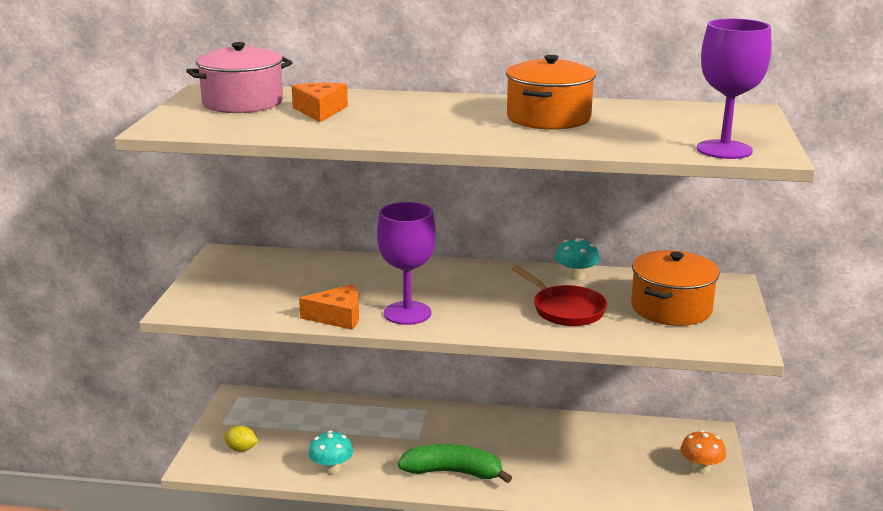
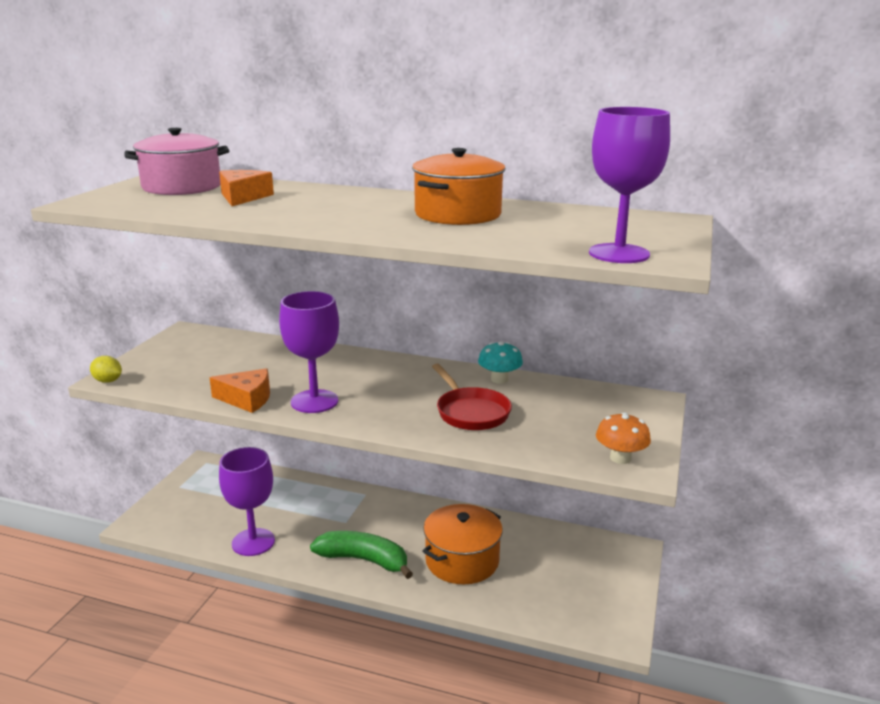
camera: 10 degrees right, 0 degrees up
yellow lemon [224,425,258,452] -> yellow lemon moved to [90,356,122,383]
turquoise mushroom [308,431,353,474] -> purple goblet [219,447,275,556]
orange pot [631,250,719,326] -> orange pot moved to [422,504,503,584]
orange mushroom [680,430,726,474] -> orange mushroom moved to [596,412,651,464]

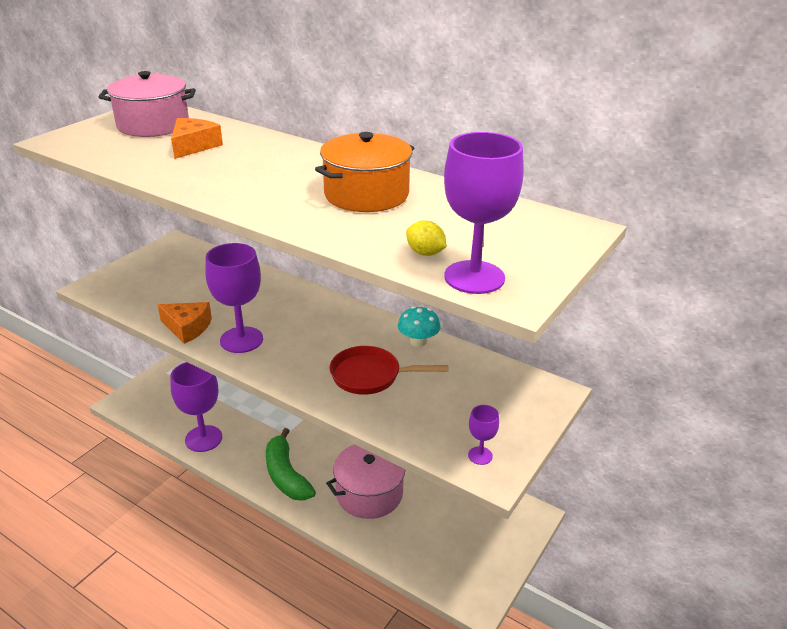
camera: 15 degrees right, 10 degrees up
yellow lemon [90,356,122,383] -> yellow lemon moved to [406,220,447,256]
green banana [310,531,413,579] -> green banana turned 150 degrees counterclockwise [266,428,316,501]
orange pot [422,504,503,584] -> pink pot [326,444,406,519]
red pan [432,364,512,430] -> red pan turned 105 degrees clockwise [329,346,448,395]
orange mushroom [596,412,651,464] -> purple goblet [468,405,499,465]

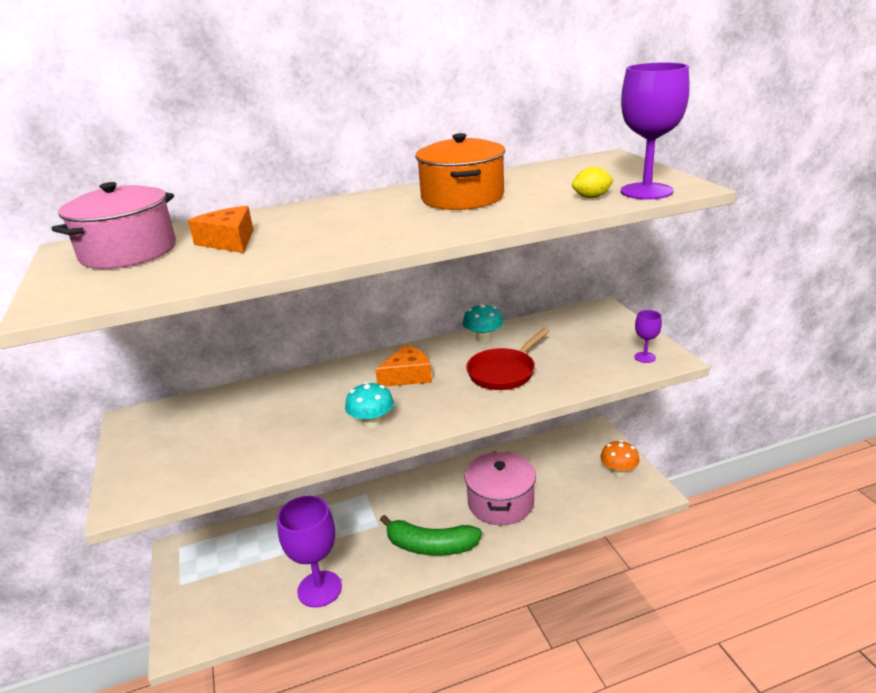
camera: 50 degrees left, 5 degrees down
orange cheese [158,302,212,344] -> orange cheese moved to [375,344,432,387]
purple goblet [205,243,263,353] -> turquoise mushroom [345,382,394,429]
none -> orange mushroom [600,440,640,476]

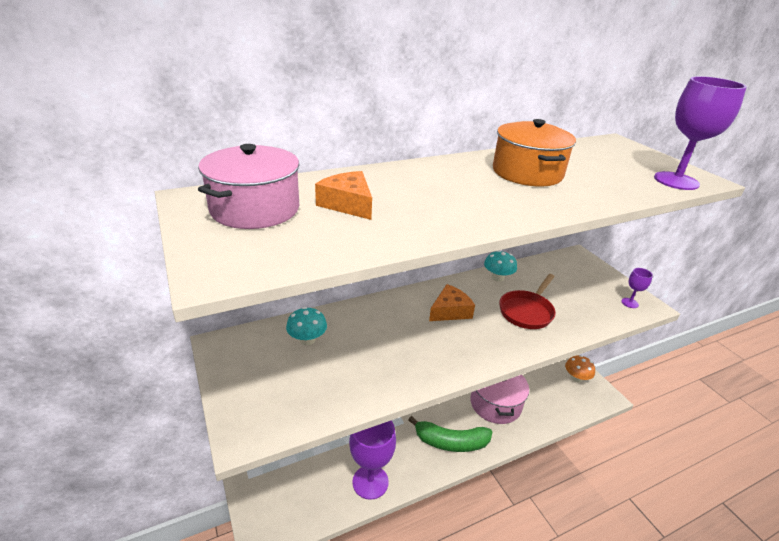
camera: 10 degrees left, 5 degrees up
turquoise mushroom [345,382,394,429] -> turquoise mushroom moved to [286,307,327,345]
yellow lemon [572,167,614,198] -> none

